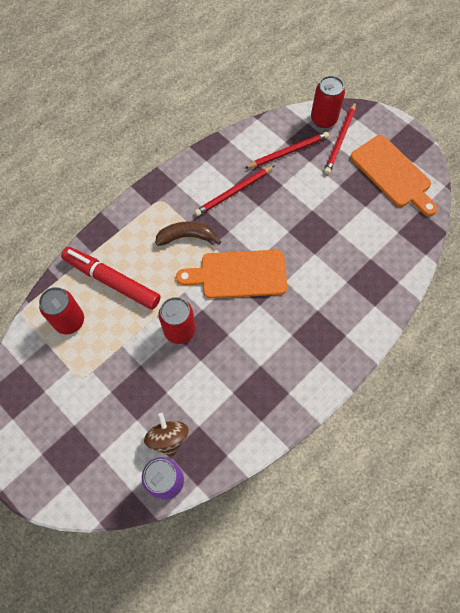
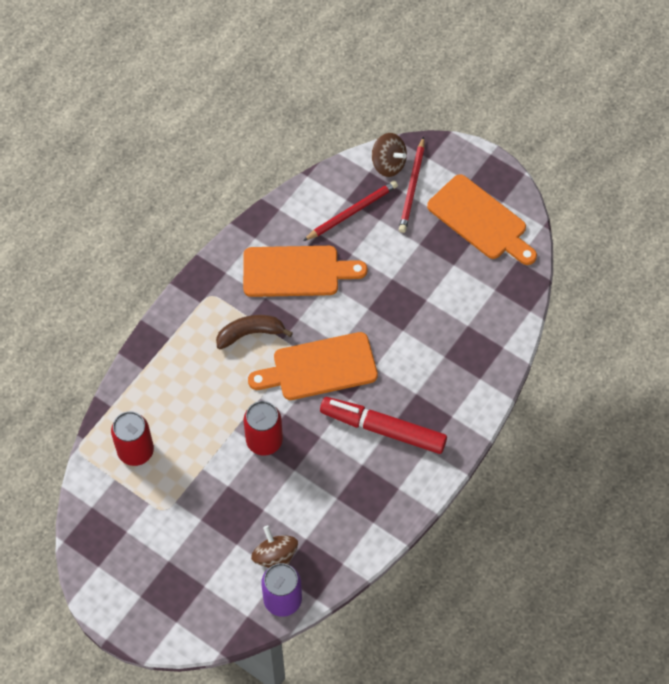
camera: 10 degrees left, 5 degrees down
red marker [61,247,160,310] -> red marker moved to [320,397,447,454]
red pencil [194,165,275,216] -> orange cutting board [243,246,367,297]
red can [311,76,345,128] -> brown spinning top [372,133,407,177]

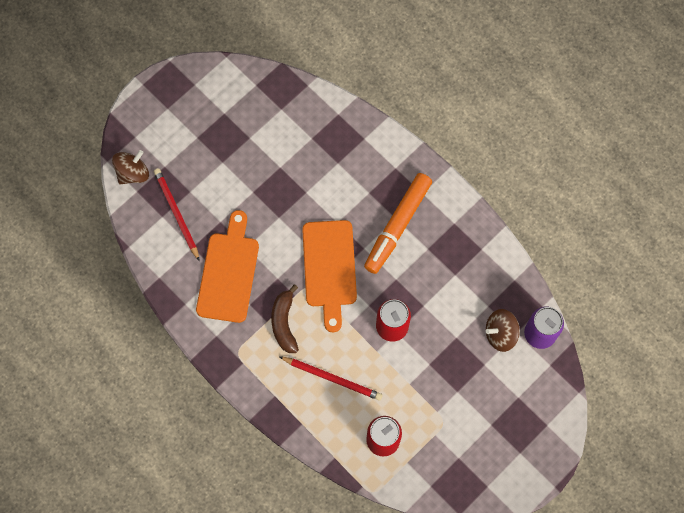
camera: 80 degrees left, 10 degrees up
red marker [320,397,447,454] -> orange marker [364,173,432,274]
red pencil [399,136,425,233] -> red pencil moved to [279,356,383,401]
orange cutting board [427,174,537,265] -> none

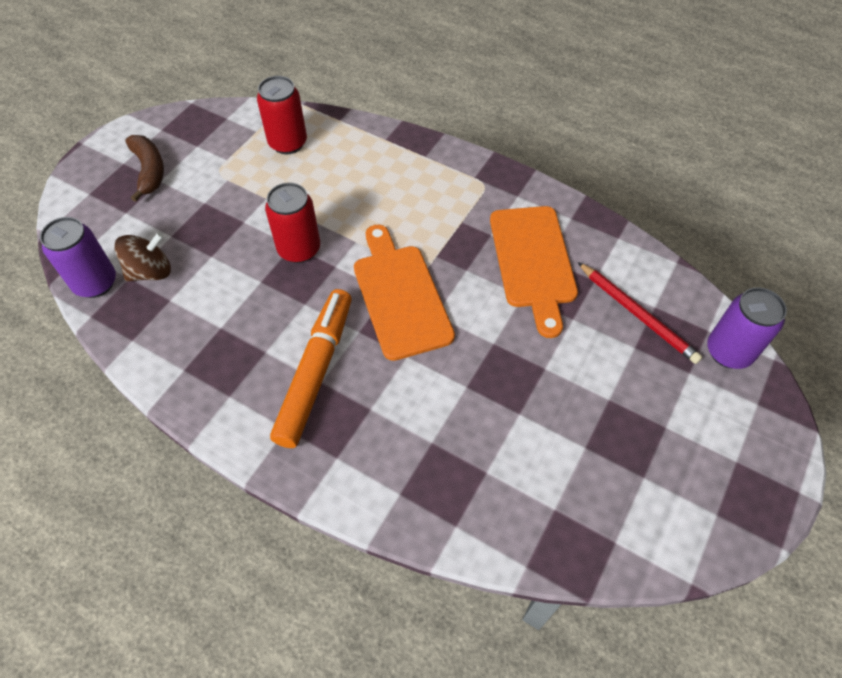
camera: 165 degrees right, 15 degrees down
brown spinning top [112,150,149,185] -> purple can [707,287,787,369]
brown banana [271,284,299,353] -> brown banana moved to [125,135,164,202]
red pencil [279,356,383,401] -> none

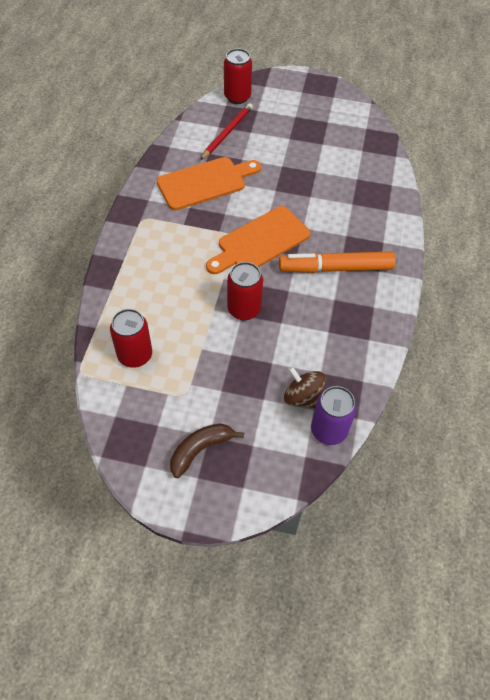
camera: 110 degrees left, 0 degrees up
purple can [707,287,787,369] -> red can [224,48,252,104]

